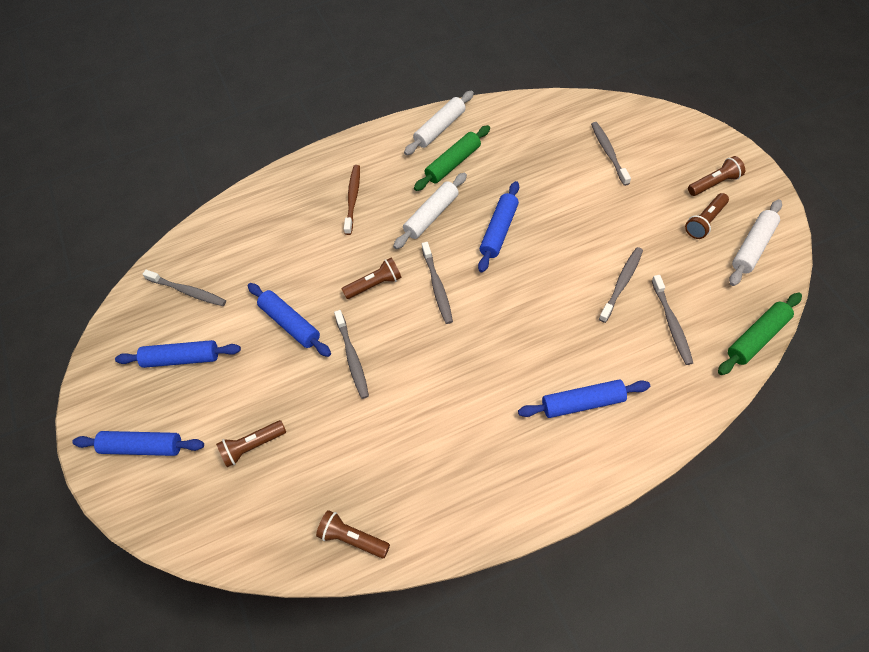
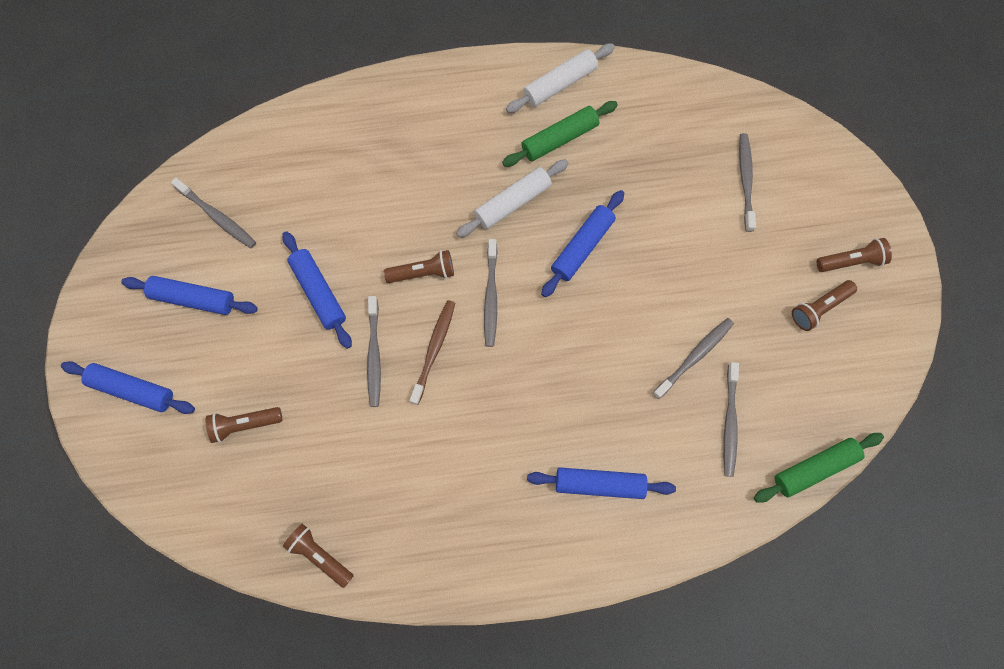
camera: 10 degrees right, 15 degrees up
brown toothbrush [344,165,360,235] -> brown toothbrush moved to [410,300,455,405]
white rolling pin [729,199,782,286] -> none

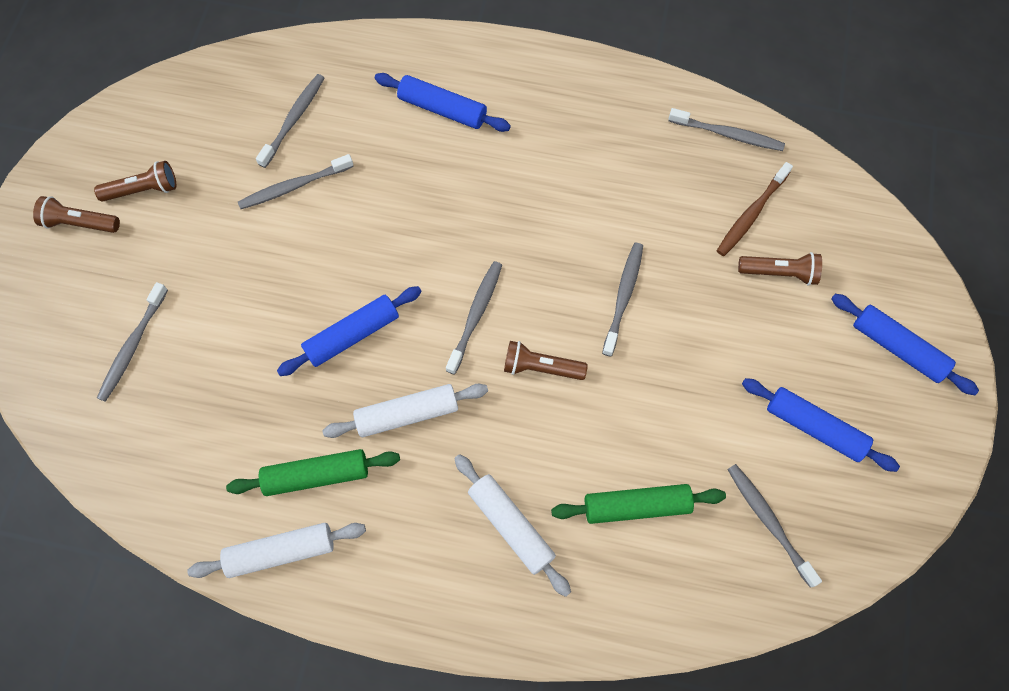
camera: 160 degrees left, 5 degrees down
blue rolling pin [282,231,352,349] -> none
brown flashlight [283,524,354,588] -> grey toothbrush [669,108,785,151]
brown toothbrush [410,300,455,405] -> brown toothbrush moved to [717,162,793,256]
green rolling pin [754,433,884,503] -> green rolling pin moved to [551,484,726,524]
none -> white rolling pin [454,454,571,597]

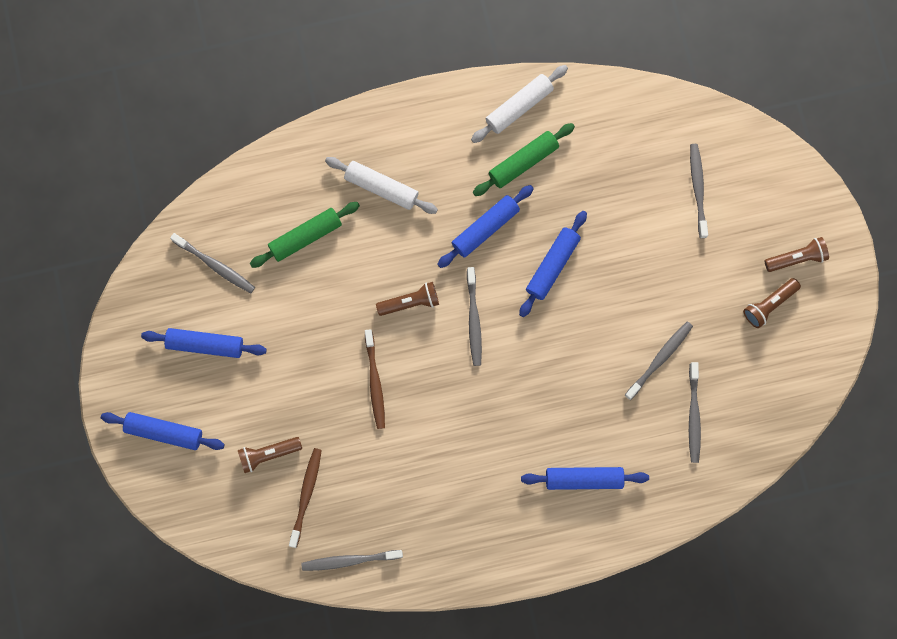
camera: 155 degrees right, 10 degrees up
white rolling pin [322,384,488,438] -> blue rolling pin [437,185,534,268]
grey toothbrush [602,243,643,357] -> brown toothbrush [365,329,385,429]

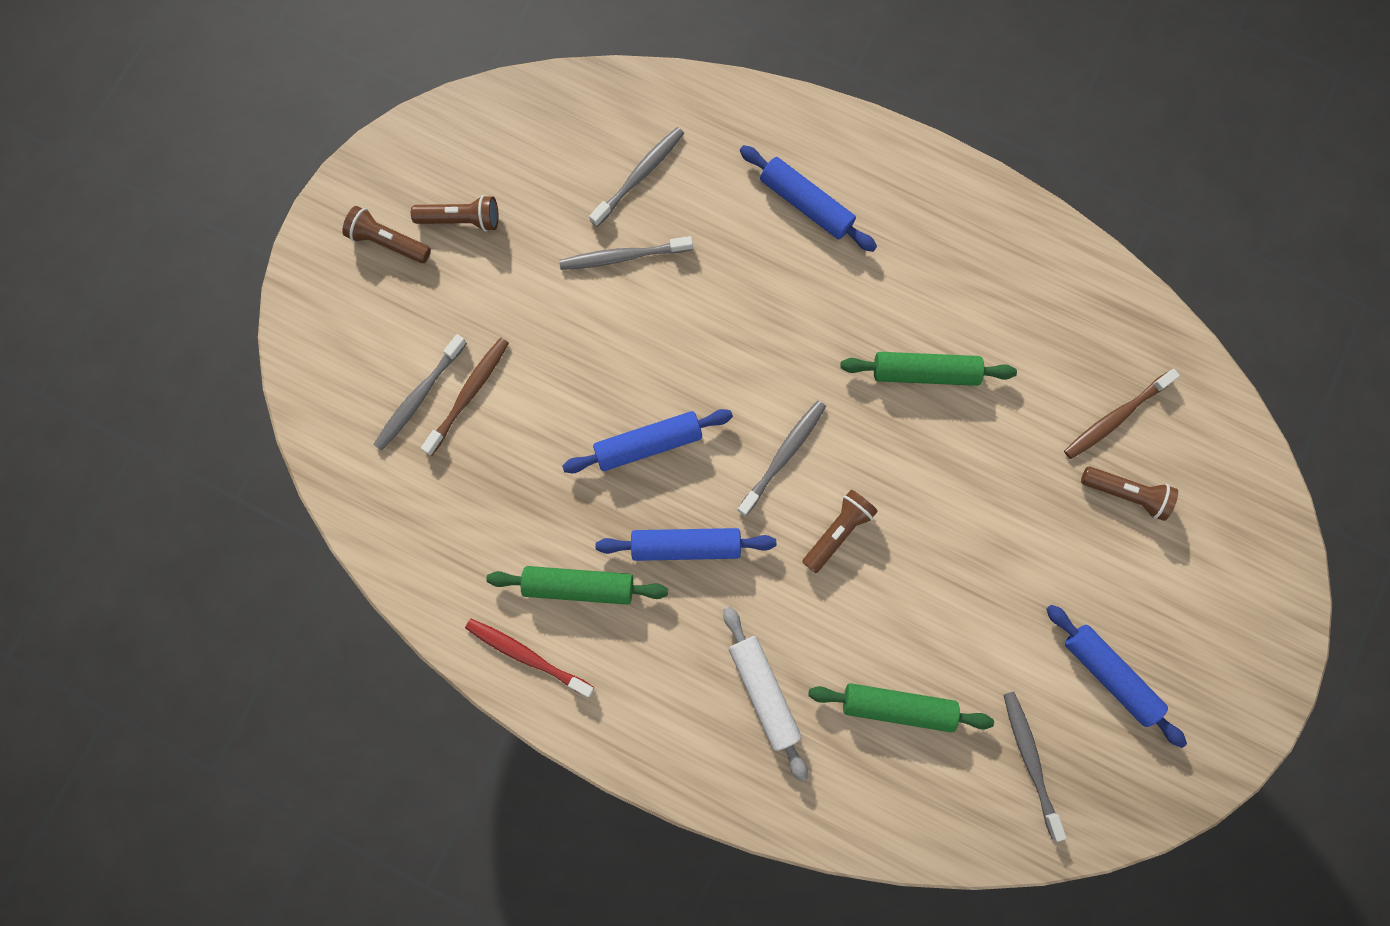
camera: 140 degrees left, 0 degrees up
blue rolling pin [101,412,225,450] -> none
grey toothbrush [301,550,403,571] -> none
brown toothbrush [365,329,385,429] -> brown toothbrush moved to [421,338,509,455]
brown flashlight [376,282,439,316] -> brown flashlight turned 105 degrees clockwise [802,490,878,573]
white rolling pin [471,65,568,143] -> red toothbrush [465,619,594,697]
none -> green rolling pin [840,352,1017,386]

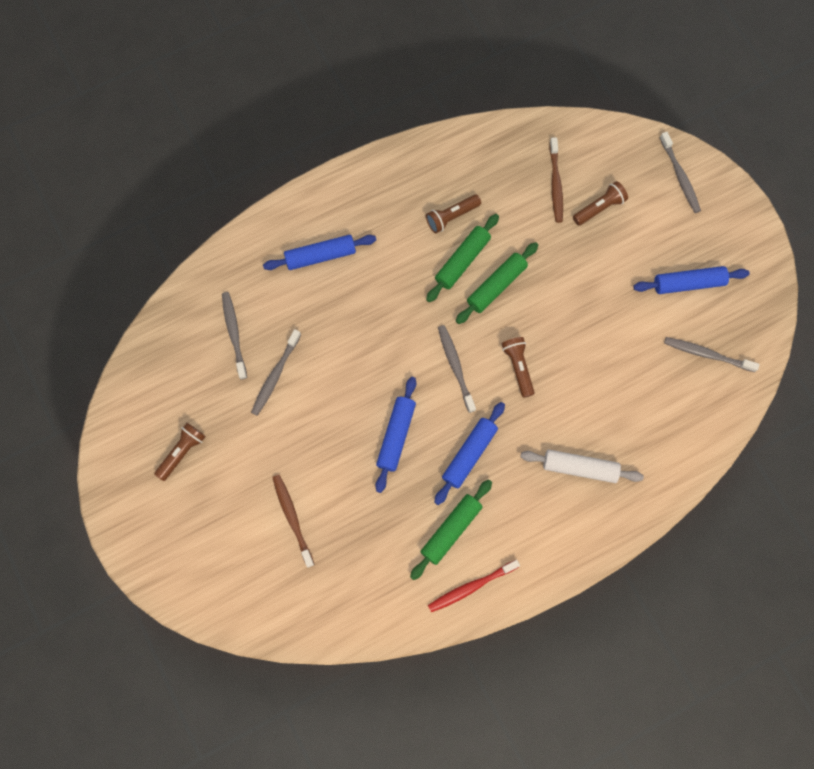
camera: 55 degrees left, 5 degrees down
brown flashlight [342,206,431,263] -> brown flashlight moved to [426,194,481,233]
grey toothbrush [373,334,467,451] -> grey toothbrush moved to [660,132,701,213]
green rolling pin [808,683,994,733] -> green rolling pin moved to [456,242,538,324]

